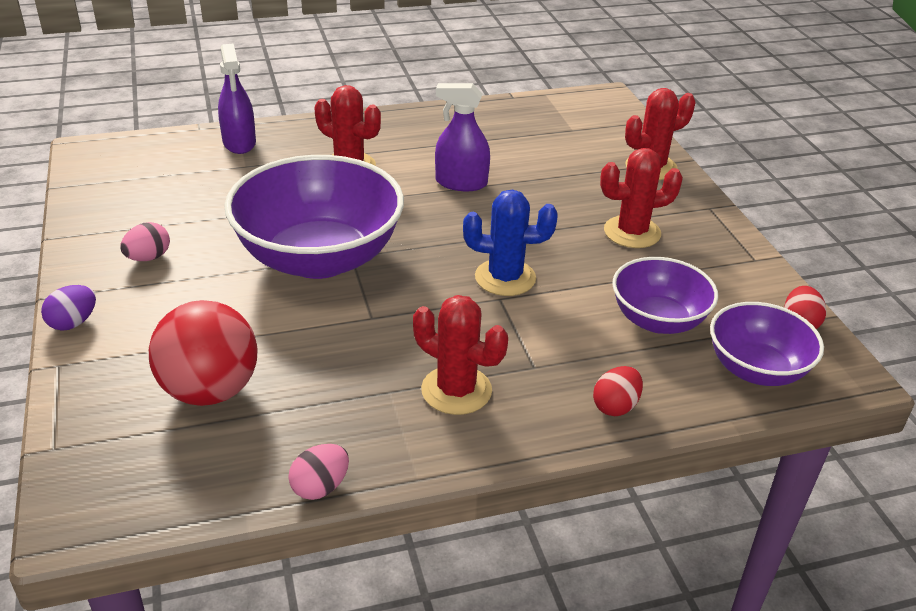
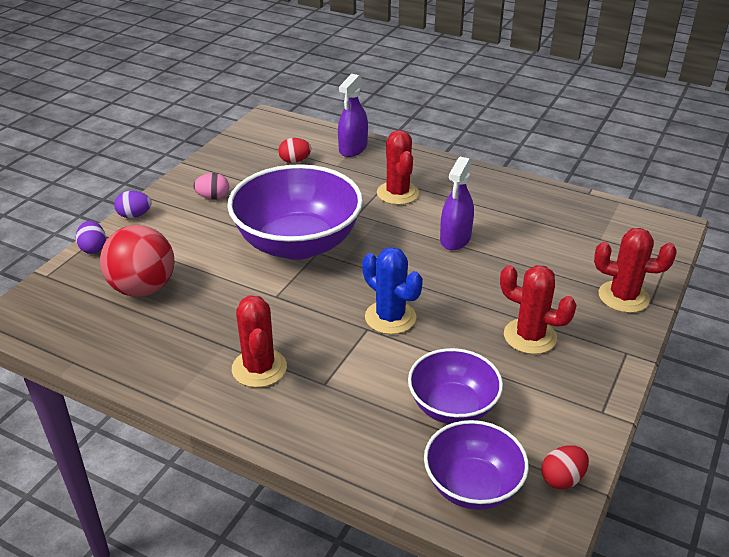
camera: 45 degrees right, 0 degrees up
pink egg [288,444,349,500] -> none
purple spray bottle [435,83,490,191] -> purple spray bottle turned 120 degrees counterclockwise [440,157,474,250]
red egg [593,366,643,416] -> red egg moved to [278,138,311,163]
none -> purple egg [76,221,106,254]

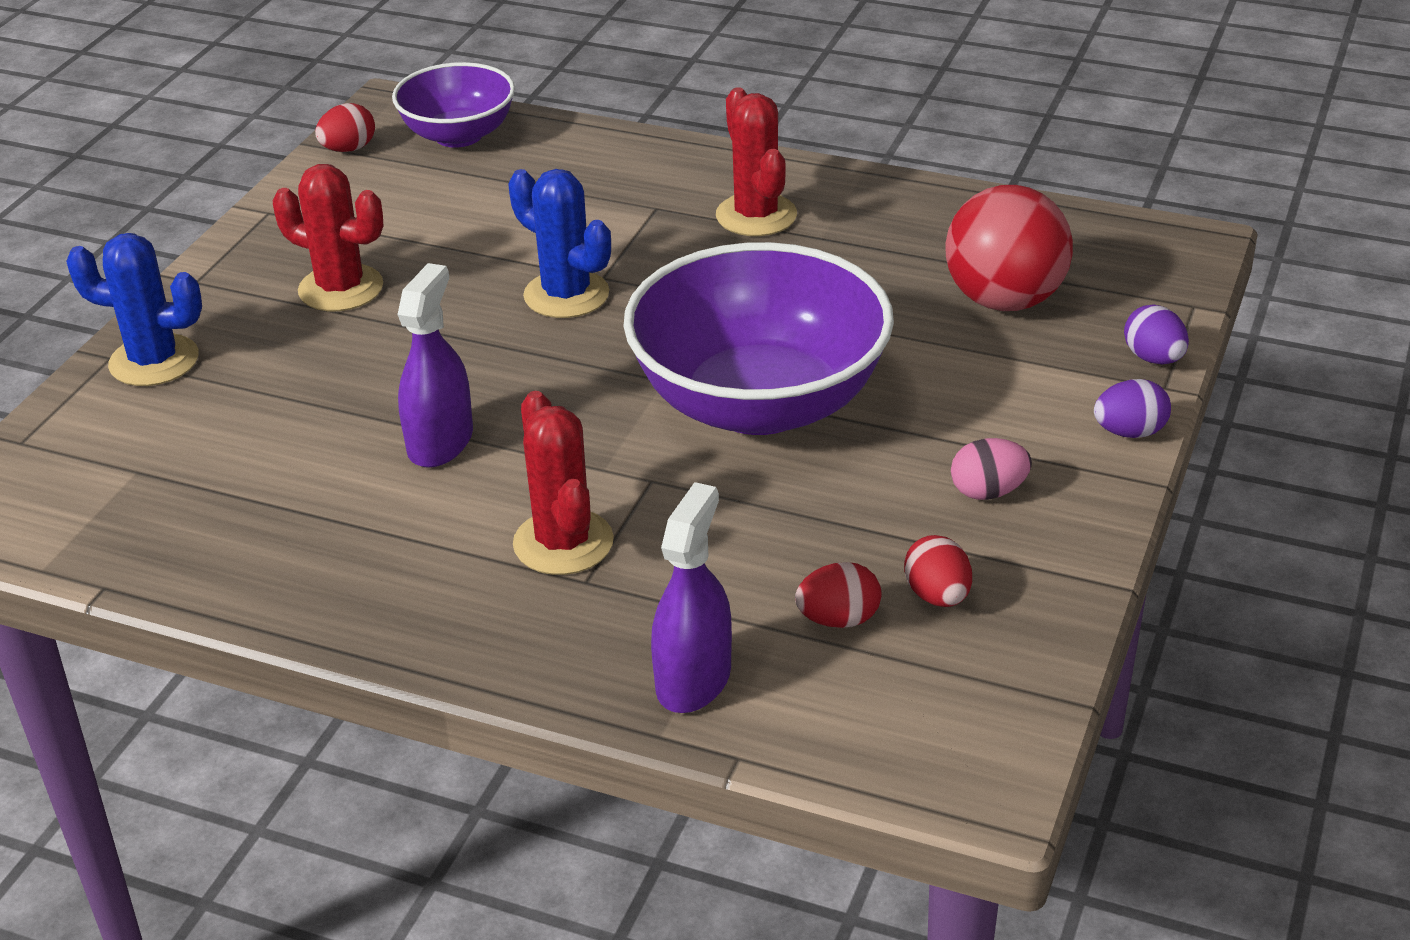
camera: 175 degrees right, 0 degrees up
purple bowl [408,348,503,424] -> none
red cactus [594,228,677,313] -> blue cactus [66,233,202,386]
none -> red egg [904,535,972,607]

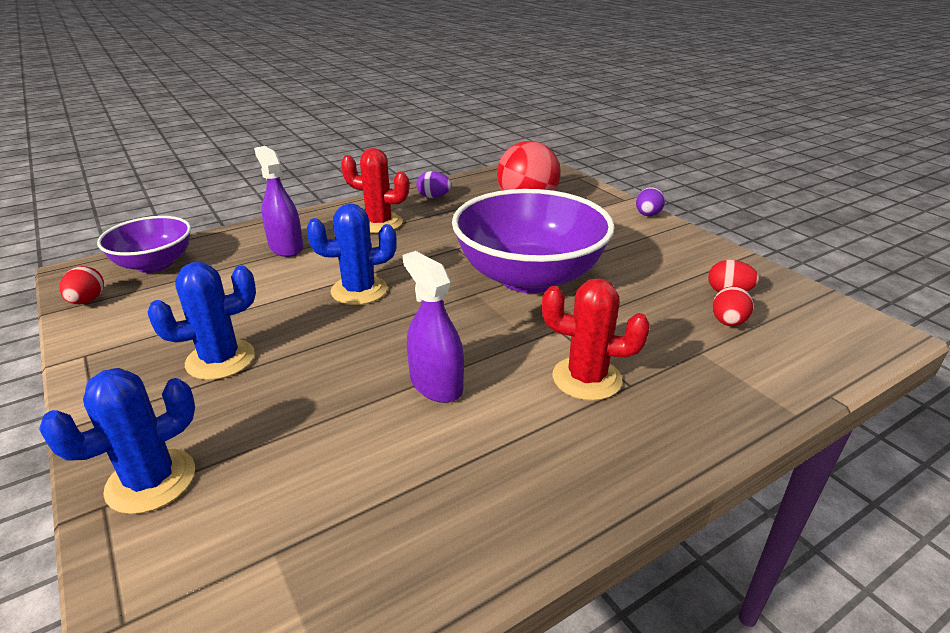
camera: 55 degrees left, 5 degrees down
red cactus [273,164,384,311] -> blue cactus [148,262,256,380]
purple spray bottle [651,482,732,713] -> purple spray bottle moved to [254,146,303,257]
pink egg [951,438,1032,500] -> none
purple egg [1124,304,1189,364] -> purple egg moved to [416,171,451,198]

